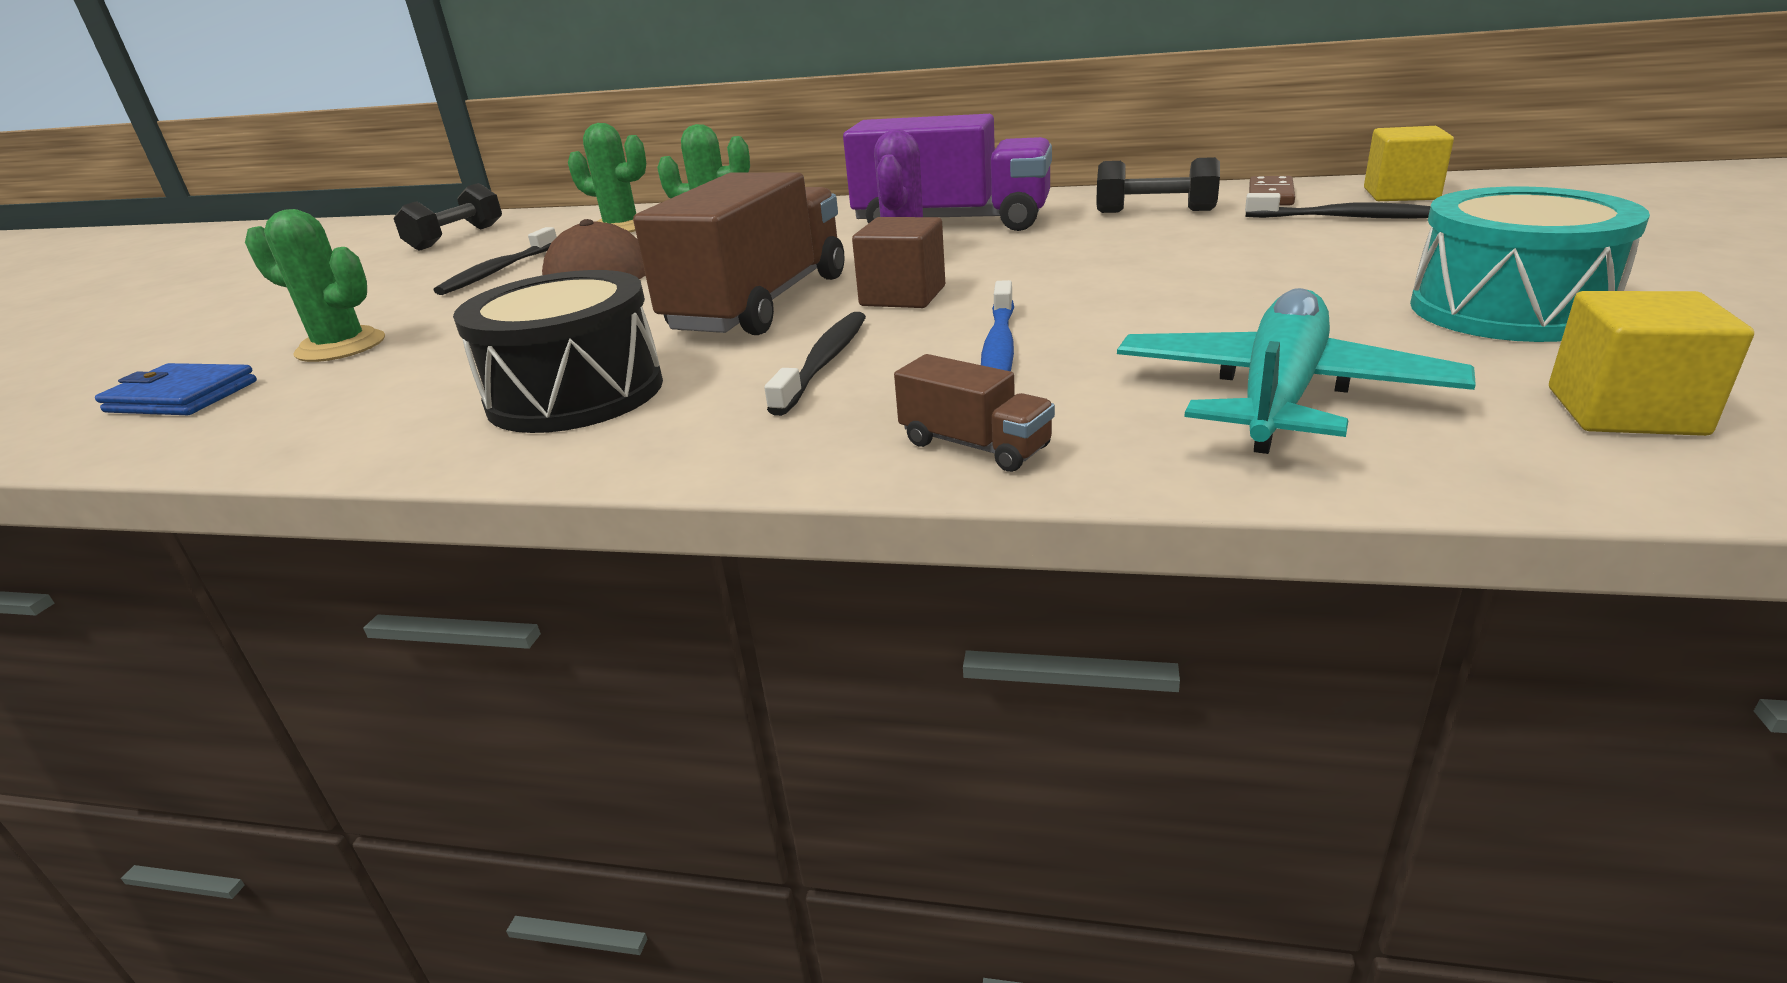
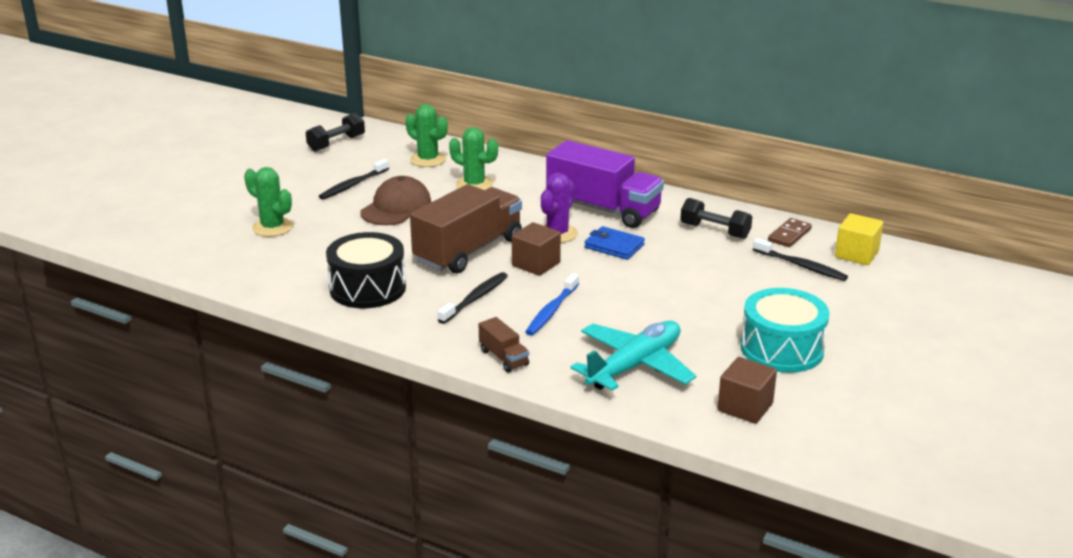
camera: 15 degrees right, 0 degrees up
blue wallet [95,363,257,415] -> blue wallet moved to [584,226,645,260]
yellow cube [1549,291,1754,436] -> brown cube [718,357,777,424]

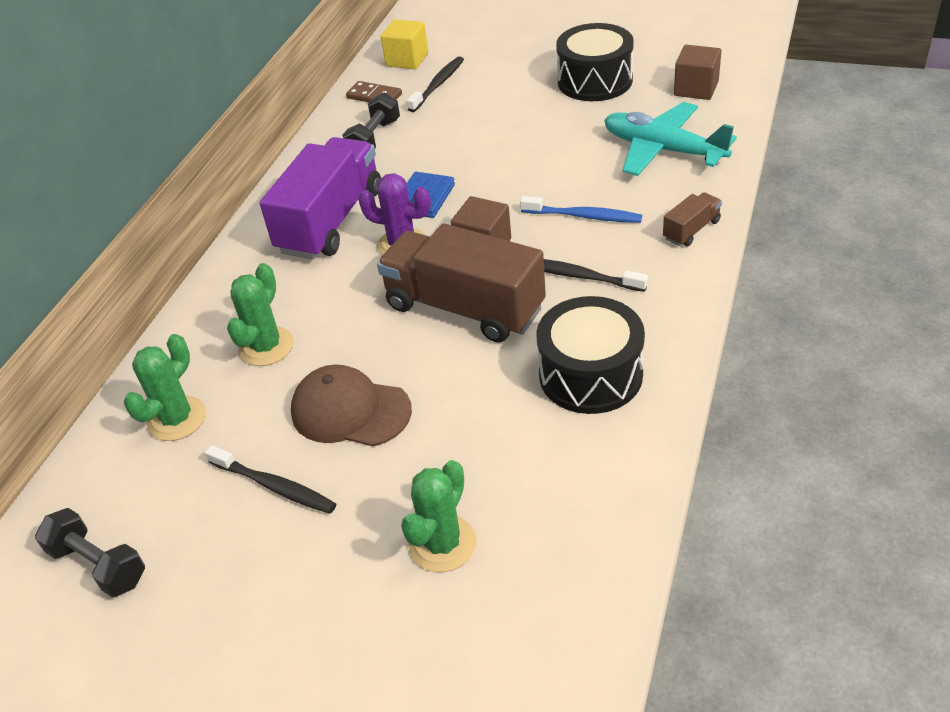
camera: 95 degrees left, 15 degrees up
turquoise drum [741,288,830,373] -> black drum [556,23,634,101]

